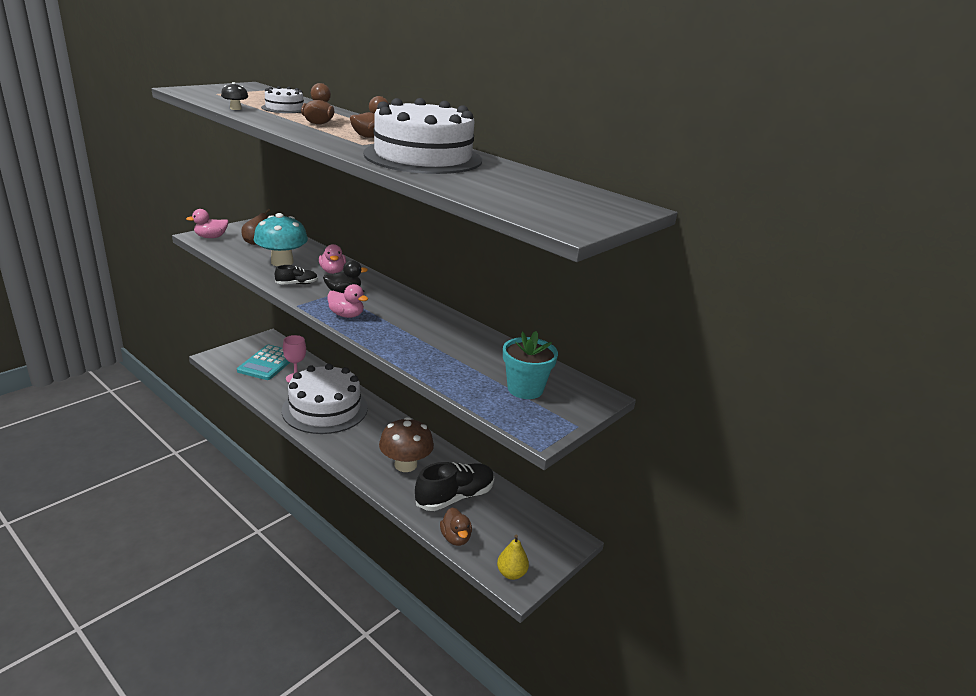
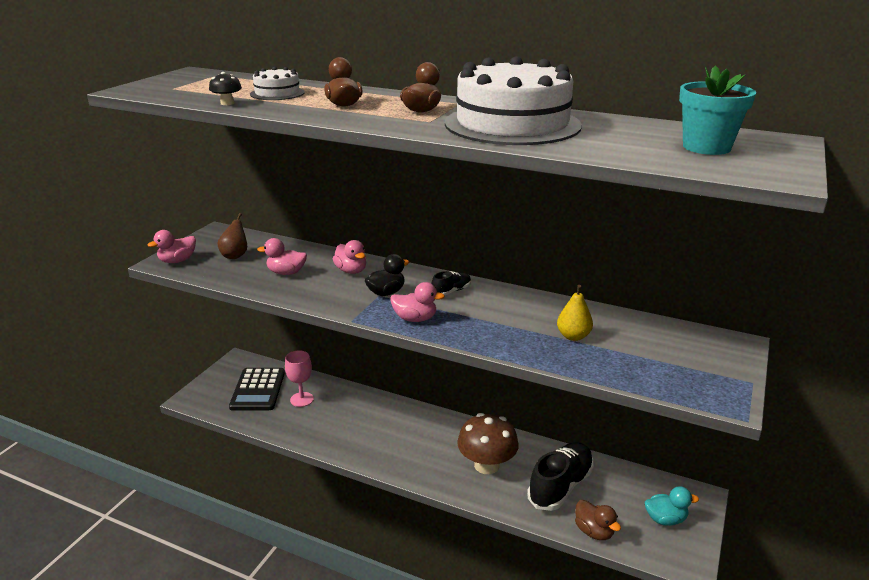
camera: 15 degrees left, 0 degrees up
turquoise calculator [237,345,290,380] -> black calculator [229,368,285,410]
turquoise mushroom [254,213,308,266] -> pink duck [257,238,307,275]
black shoe [275,265,318,284] -> black shoe moved to [431,271,471,295]
white cake [282,364,368,434] -> none
yellow pear [497,535,529,580] -> yellow pear moved to [557,285,593,341]
turquoise flower pot [503,331,558,399] -> turquoise flower pot moved to [679,65,756,155]
none -> turquoise duck [645,486,699,526]

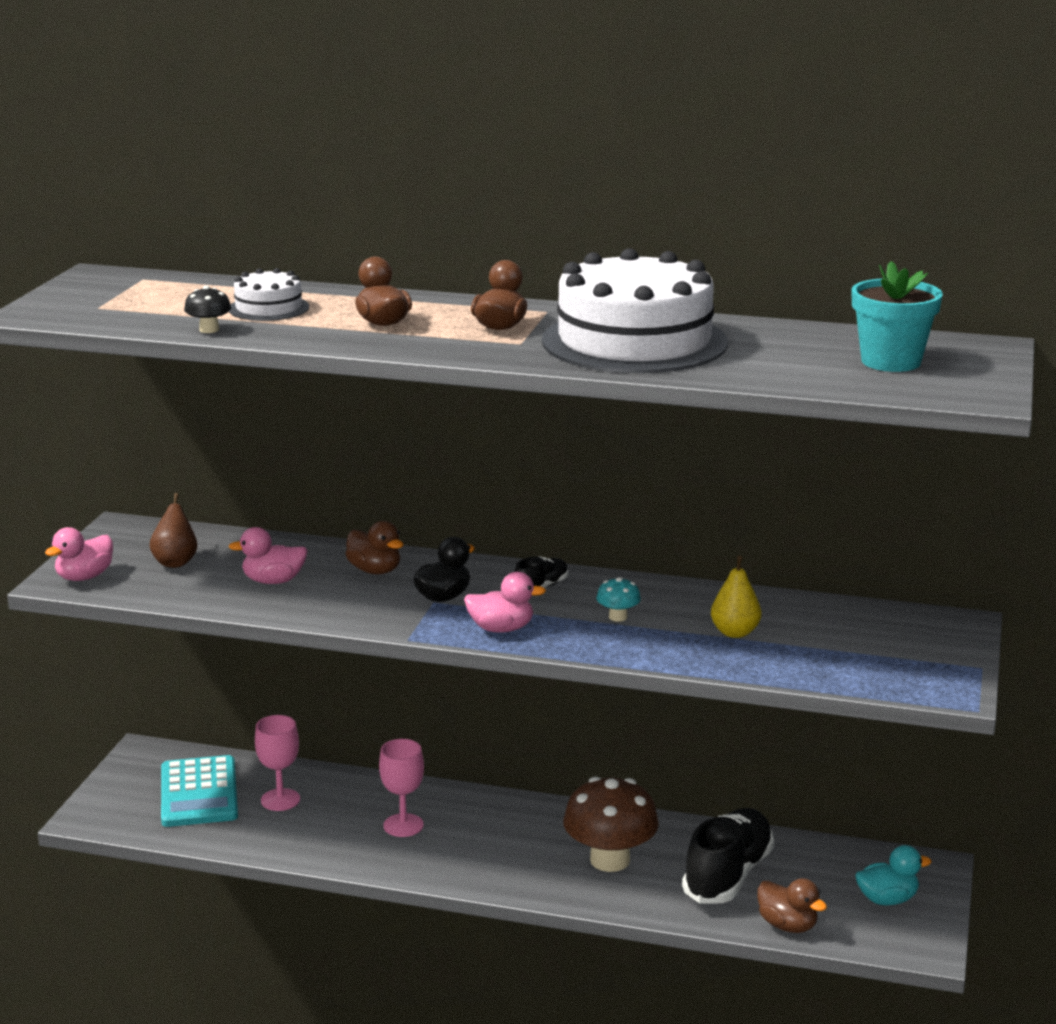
camera: 10 degrees left, 5 degrees down
black calculator [229,368,285,410] -> turquoise calculator [161,755,238,827]
pink duck [333,240,366,274] -> brown duck [345,521,403,574]
none -> pink goblet [379,739,424,837]
none -> turquoise mushroom [596,577,641,622]

